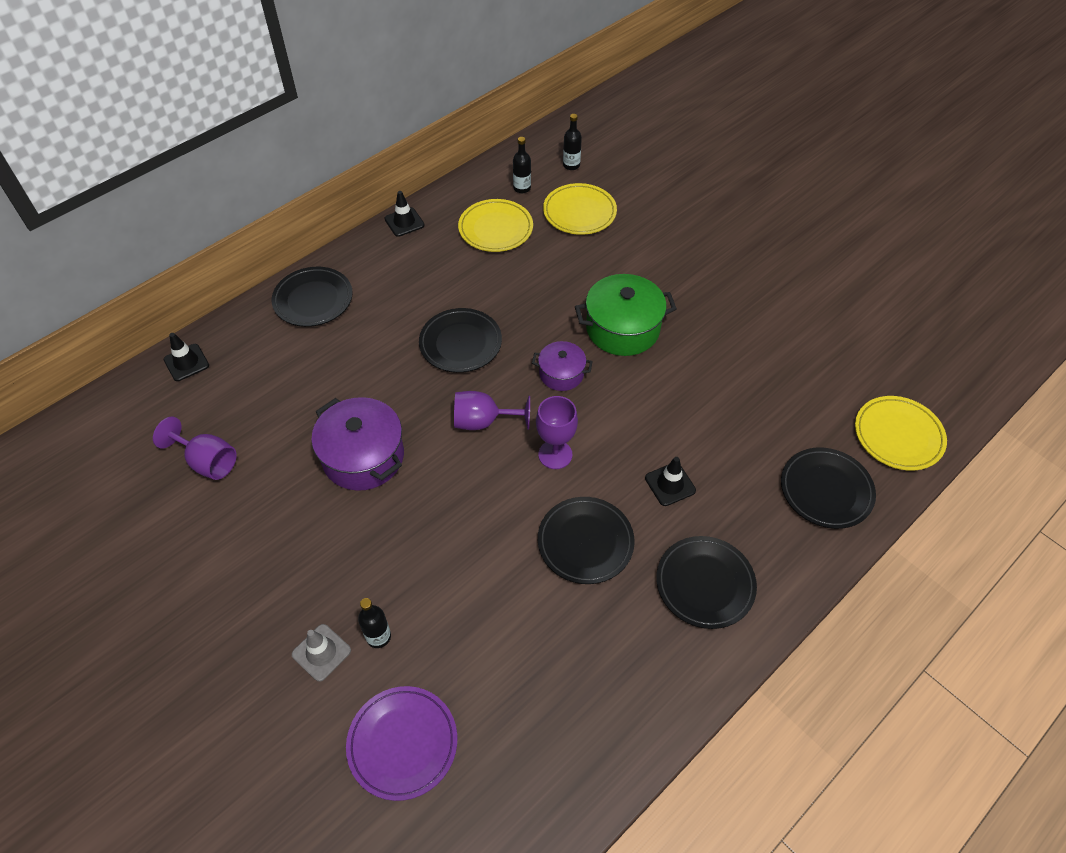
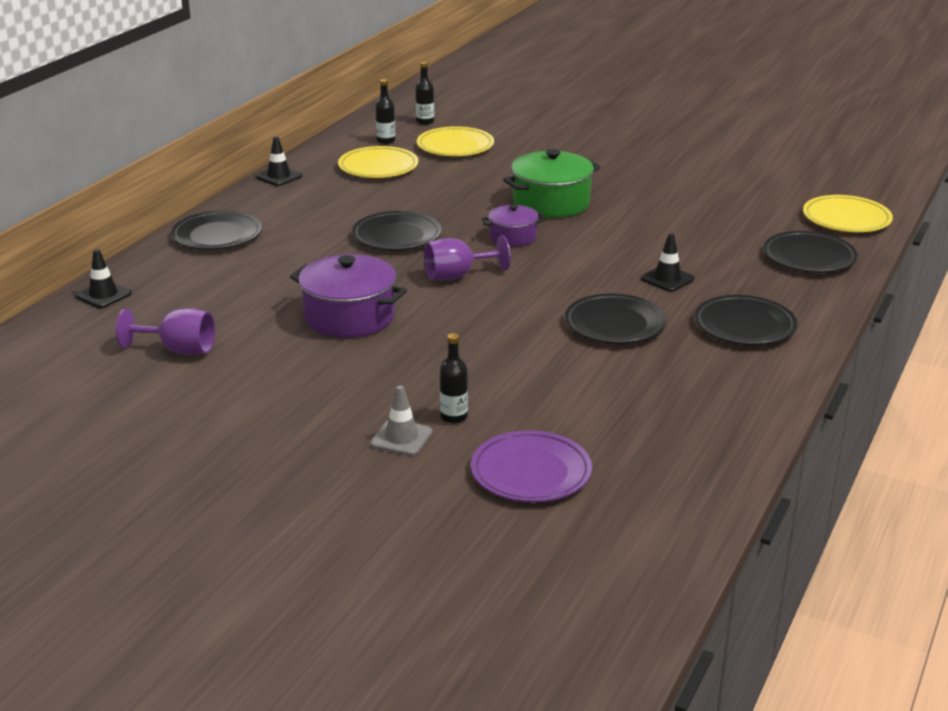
camera: 20 degrees left, 25 degrees down
purple goblet [536,396,578,469] -> none

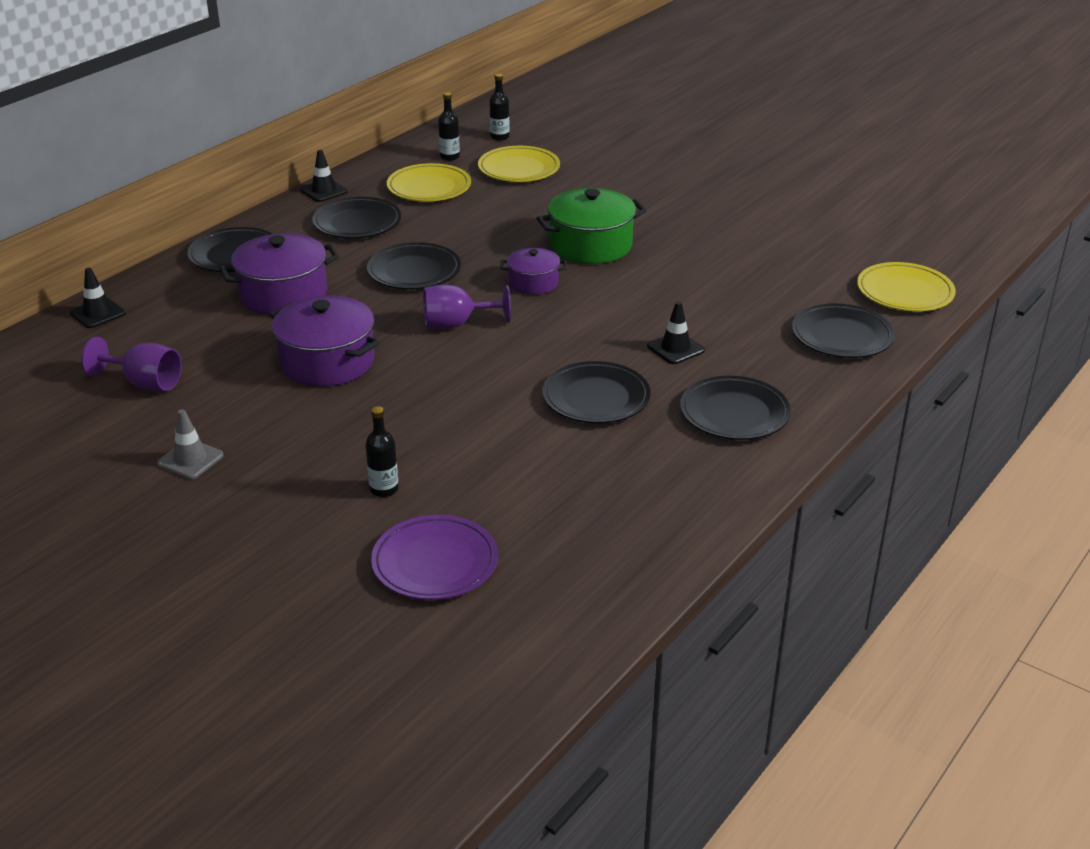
camera: 10 degrees right, 5 degrees up
grey traffic cone [370,386,432,456] -> grey traffic cone moved to [157,409,223,479]
none -> purple pot [219,233,339,315]
none -> black plate [312,197,401,239]

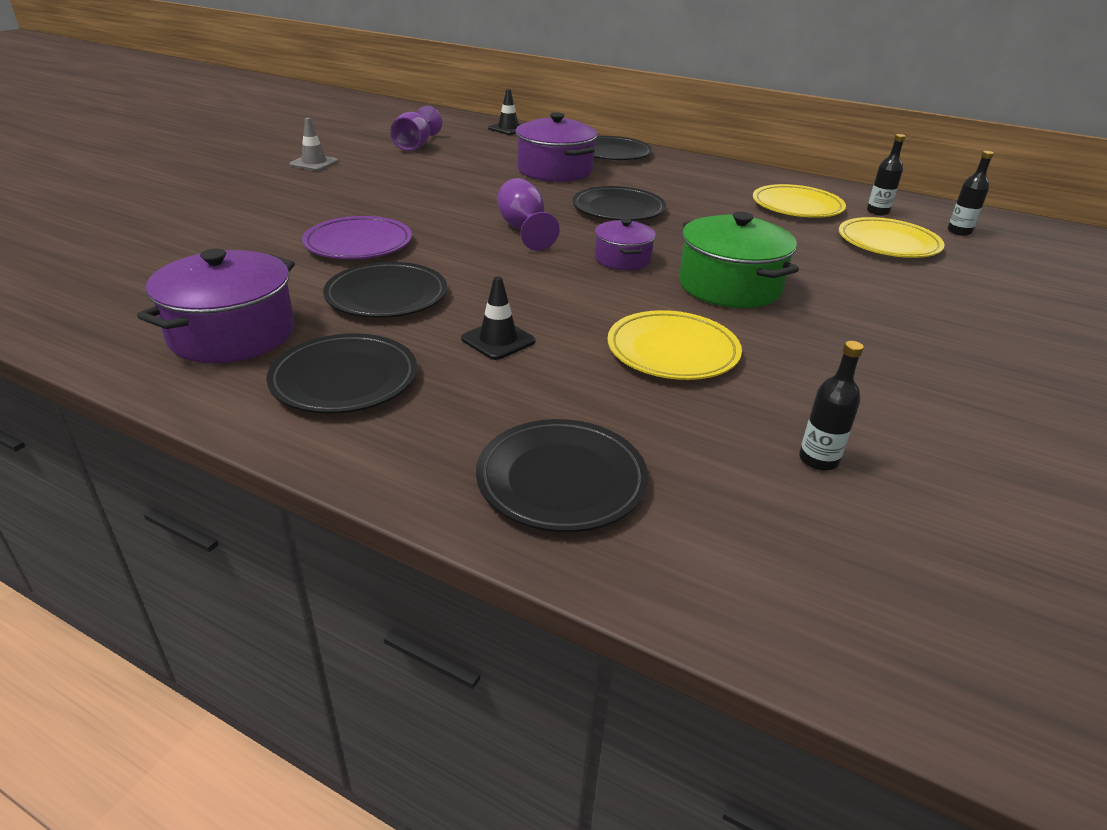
camera: 80 degrees right, 0 degrees up
purple pot [270,295,380,387] -> purple pot moved to [137,249,295,363]
black traffic cone [300,150,348,202] -> none
black plate [312,197,401,239] -> none
black bottle [365,406,399,497] -> black bottle moved to [799,341,864,471]
purple plate [371,515,498,600] -> purple plate moved to [302,216,412,259]
yellow plate [857,262,956,311] -> yellow plate moved to [607,310,742,380]

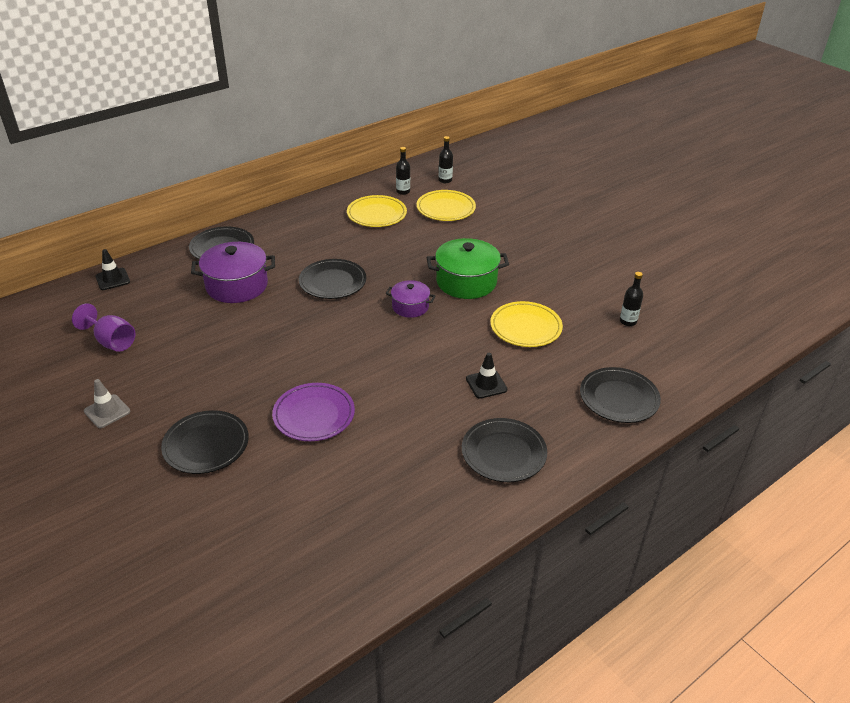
camera: 65 degrees left, 5 degrees up
purple pot [137,249,295,363] -> none
black plate [323,262,447,318] -> black plate moved to [161,410,249,474]
purple goblet [497,178,560,251] -> none

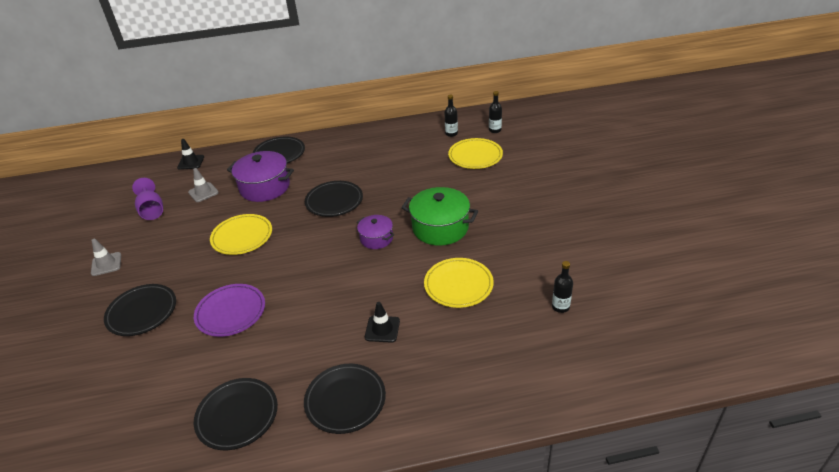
camera: 30 degrees right, 0 degrees up
yellow plate [347,195,407,227] -> yellow plate moved to [210,214,272,255]
black plate [580,367,661,423] -> black plate moved to [194,378,278,450]
none -> grey traffic cone [188,168,219,202]

